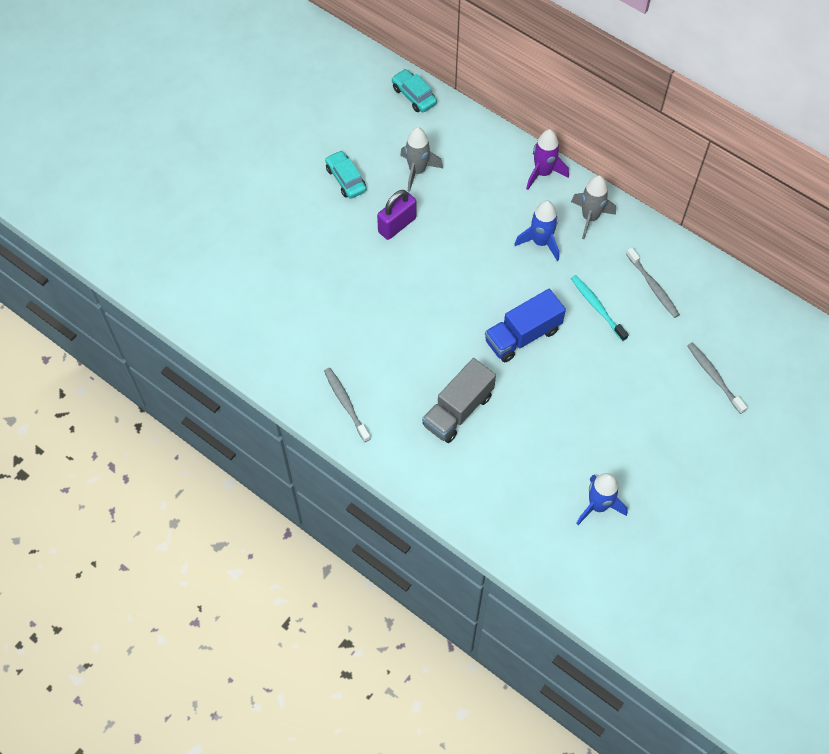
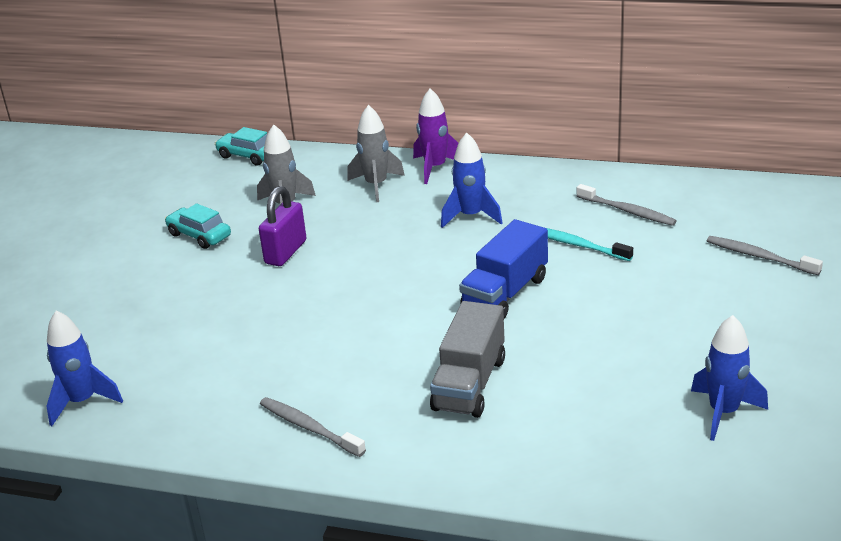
camera: 20 degrees left, 30 degrees down
grey rocket [571,175,616,239] -> grey rocket moved to [347,105,405,202]
none -> blue rocket [47,310,123,426]

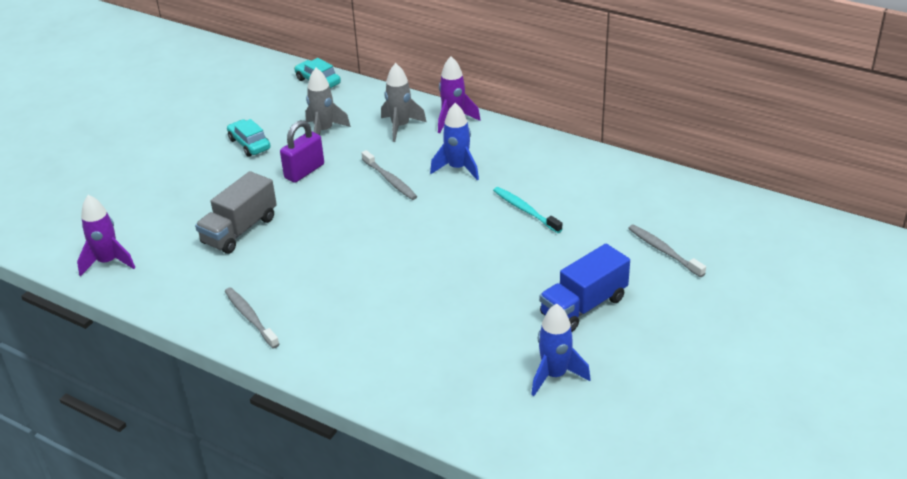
camera: 15 degrees right, 5 degrees up
blue rocket [47,310,123,426] -> purple rocket [77,195,136,277]
grey truck [430,301,505,418] -> grey truck moved to [195,171,277,254]
blue truck [459,219,548,319] -> blue truck moved to [539,244,630,332]
grey toothbrush [577,184,677,226] -> grey toothbrush moved to [362,150,417,200]

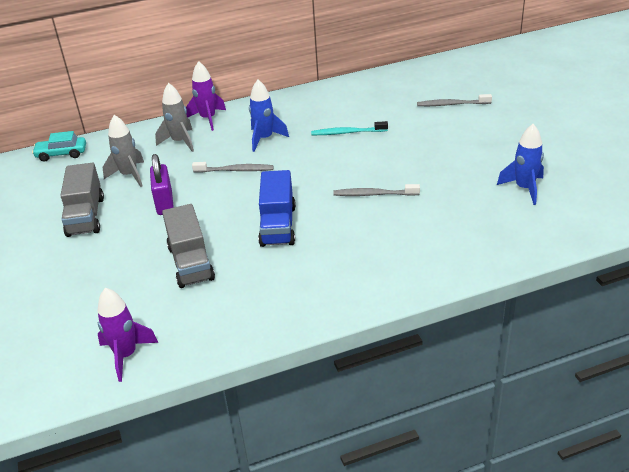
camera: 50 degrees left, 0 degrees up
grey toothbrush [225,287,279,349] -> grey toothbrush moved to [333,184,420,196]
turquoise car [227,119,270,157] -> grey truck [60,163,104,237]
blue truck [539,244,630,332] -> blue truck moved to [258,170,296,247]

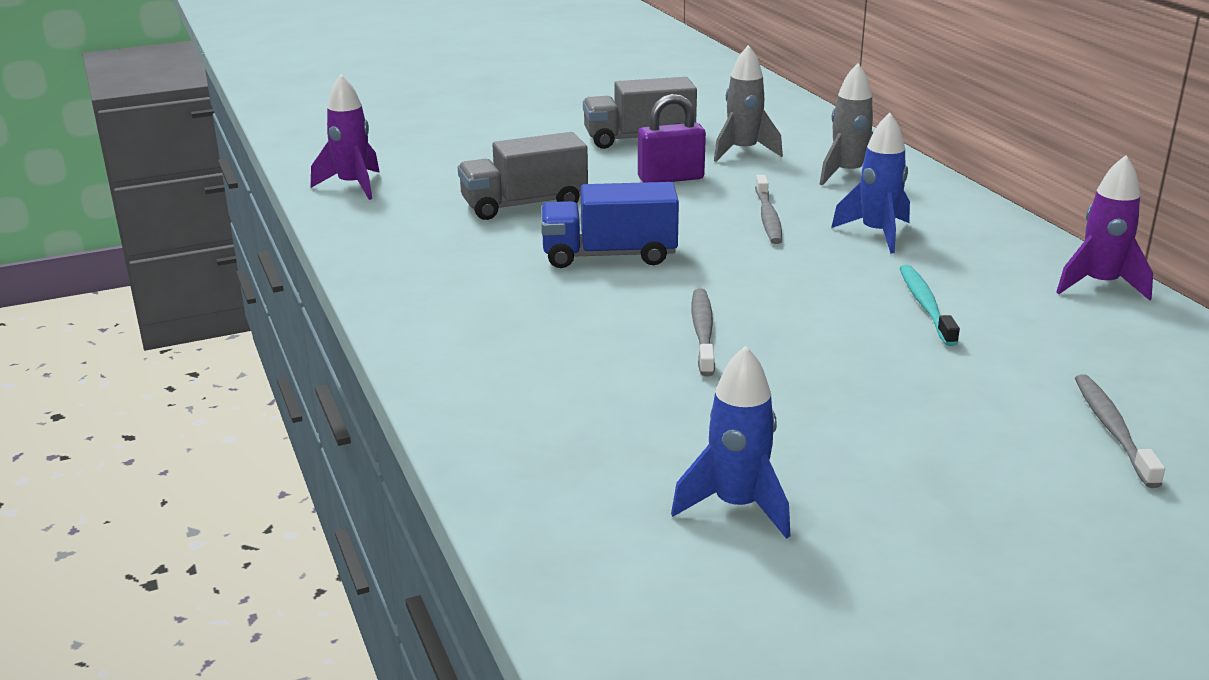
camera: 85 degrees right, 10 degrees down
turquoise car [32,131,86,162] -> none
purple rocket [186,61,226,131] -> purple rocket moved to [1056,155,1153,301]

